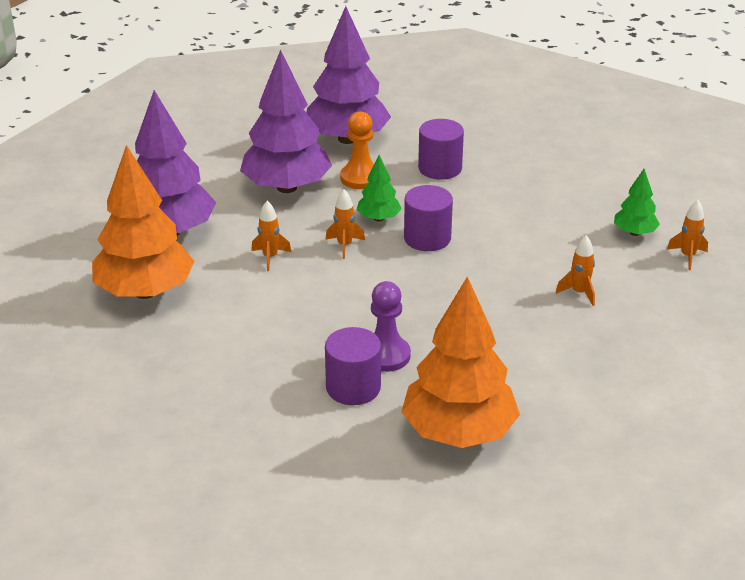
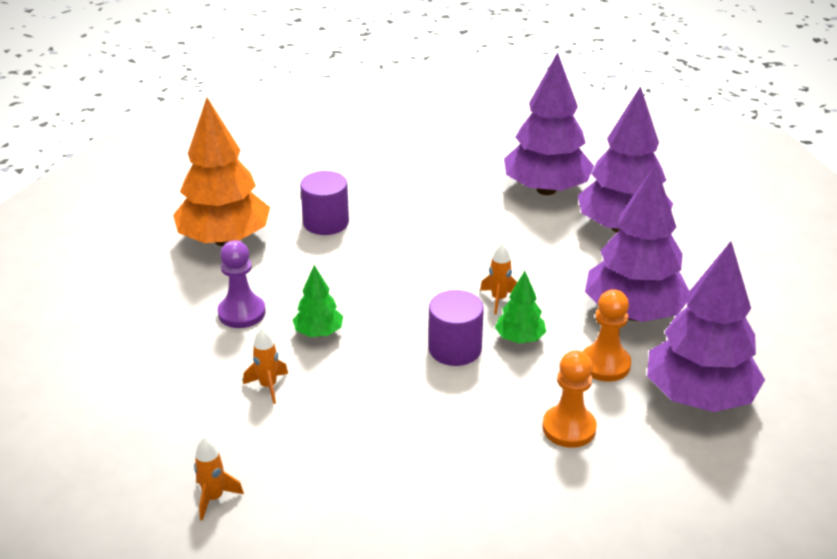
camera: 130 degrees right, 0 degrees up
orange tree [92,145,195,299] -> purple tree [504,52,594,195]
orange rocket [251,201,291,271] -> none
purple pawn [371,281,411,372] -> purple pawn moved to [218,240,266,328]
purple cylinder [418,119,464,180] -> orange pawn [542,351,597,448]
green tree [614,169,660,236] -> green tree moved to [293,265,343,337]

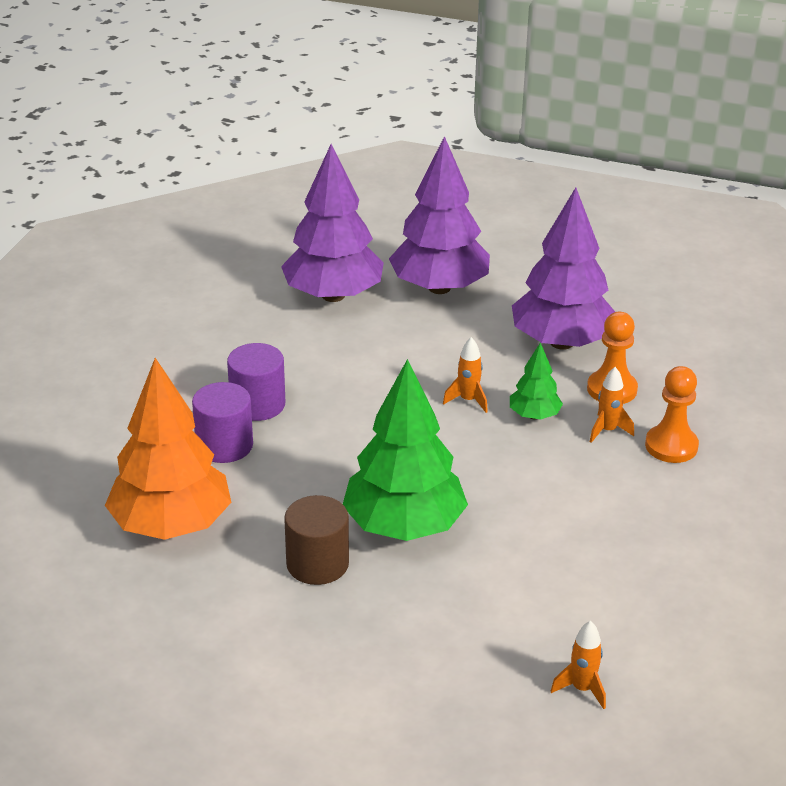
camera: 55 degrees left, 0 degrees up
purple pawn [218,240,266,328] -> brown cylinder [284,495,349,585]
orange rocket [243,326,288,404] -> orange rocket moved to [590,367,634,443]
green tree [293,265,343,337] -> green tree [343,359,468,541], size x2.10
purple cylinder [428,290,484,366] -> purple cylinder moved to [227,343,285,421]
purple tree [647,241,765,412] -> none

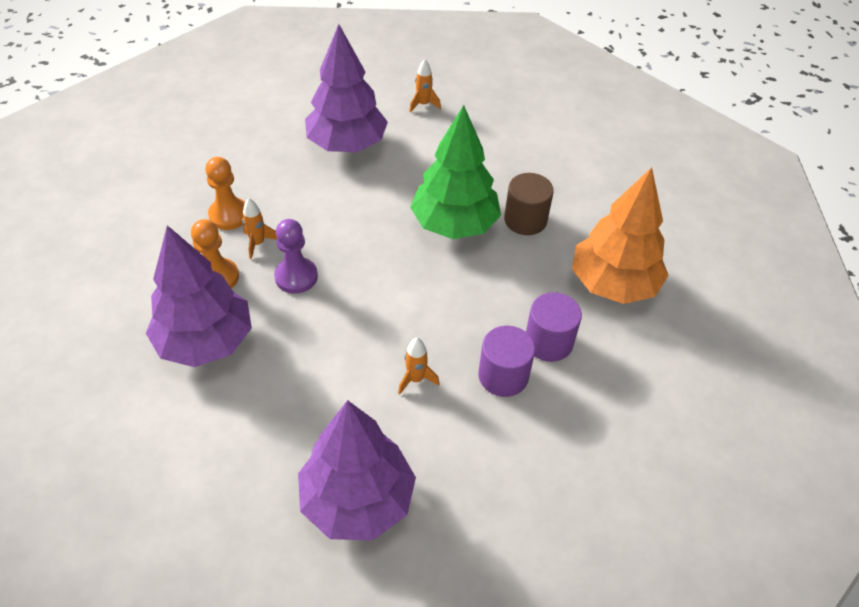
camera: 155 degrees left, 15 degrees up
purple tree [389,136,490,294] -> purple tree moved to [305,24,388,152]
orange rocket [443,337,488,413] -> orange rocket moved to [398,338,440,395]
green tree [510,342,563,420] -> purple pawn [274,219,318,294]

